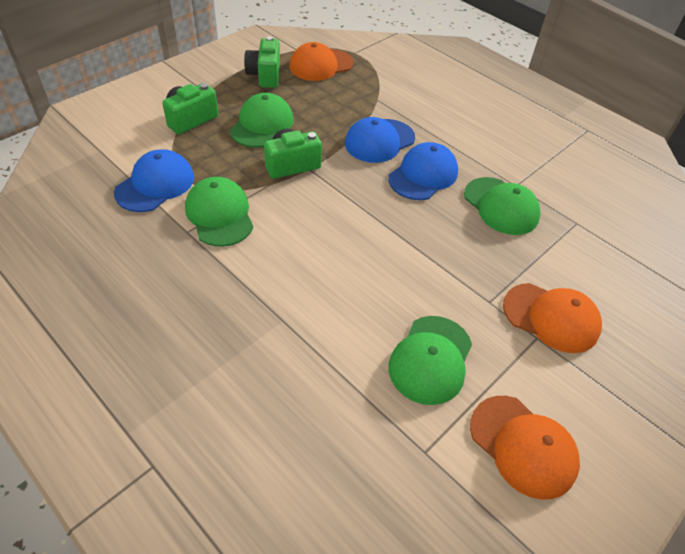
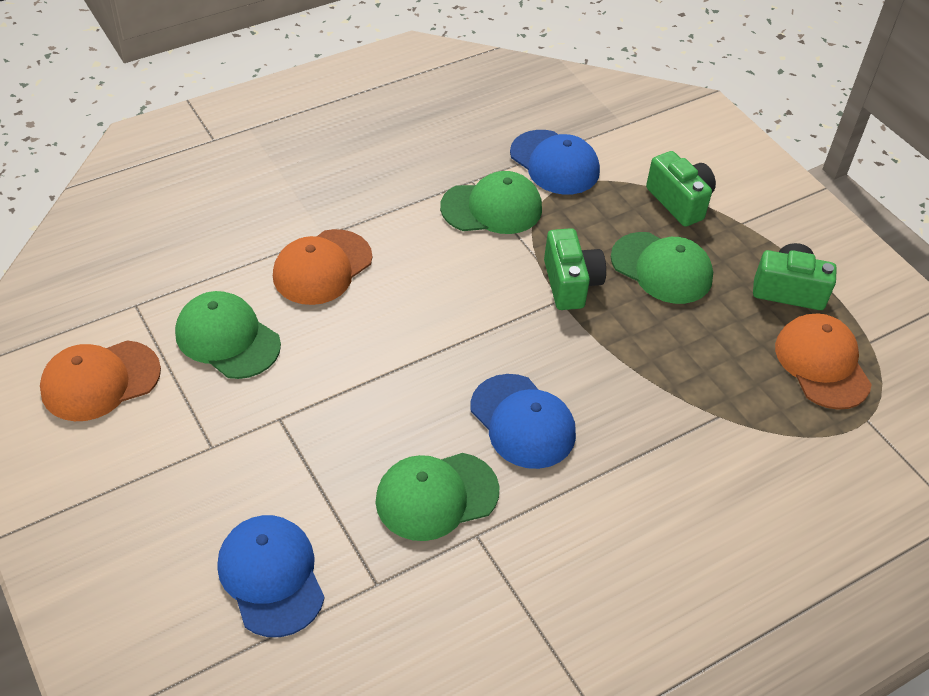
camera: 105 degrees right, 0 degrees up
blue cap [345,117,415,163] -> blue cap moved to [217,515,325,637]
orange cap [503,283,602,353] -> orange cap moved to [273,229,372,305]

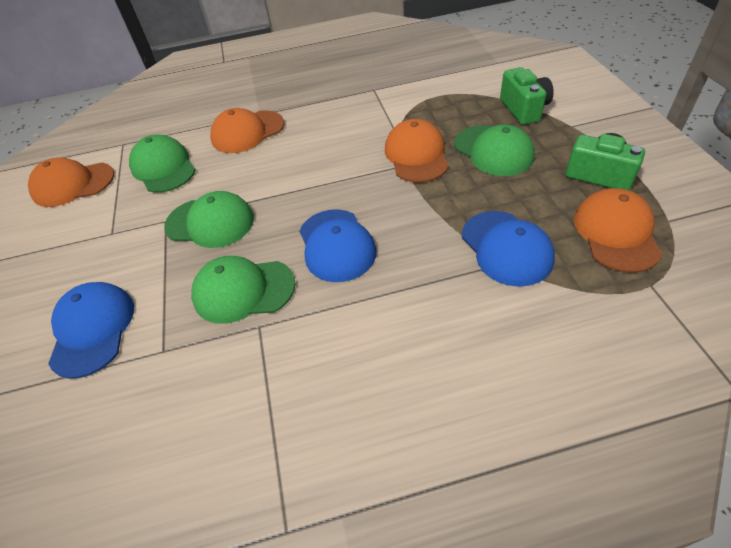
camera: 25 degrees right, 0 degrees up
green cap [440,171,542,234] -> green cap moved to [164,191,254,248]
blue cap [510,130,600,195] -> blue cap moved to [462,211,555,287]
green camera [544,228,606,310] -> orange cap [385,119,449,182]

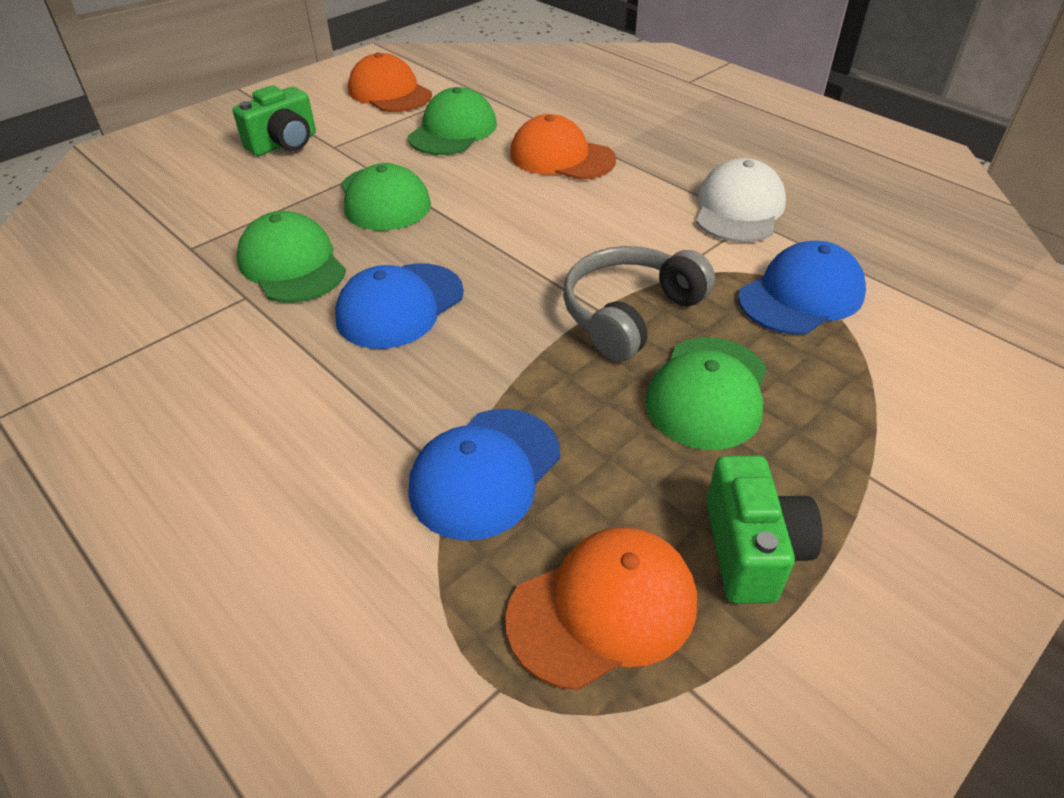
camera: 55 degrees right, 5 degrees down
blue cap [48,282,134,379] -> blue cap moved to [738,241,866,335]
orange cap [385,119,449,182] -> grey headphones [563,246,715,362]
green camera [500,67,554,125] -> green camera moved to [233,85,316,156]
none -> white cap [696,158,786,243]

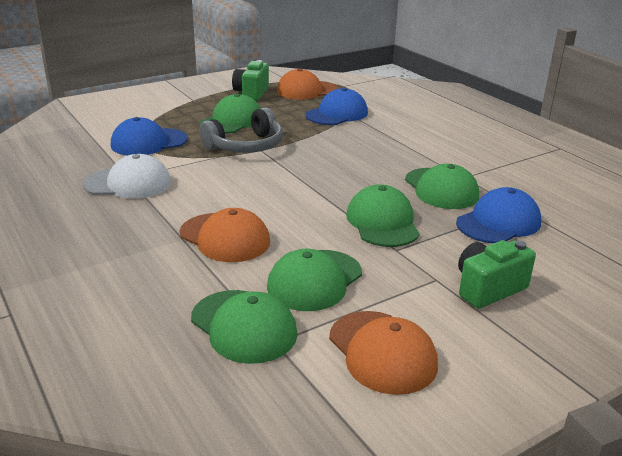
camera: 170 degrees left, 15 degrees down
blue cap [335,263,464,349] -> blue cap moved to [456,187,541,243]
white cap [696,158,786,243] -> white cap turned 120 degrees counterclockwise [83,154,171,199]
none -> green cap [191,290,298,364]

